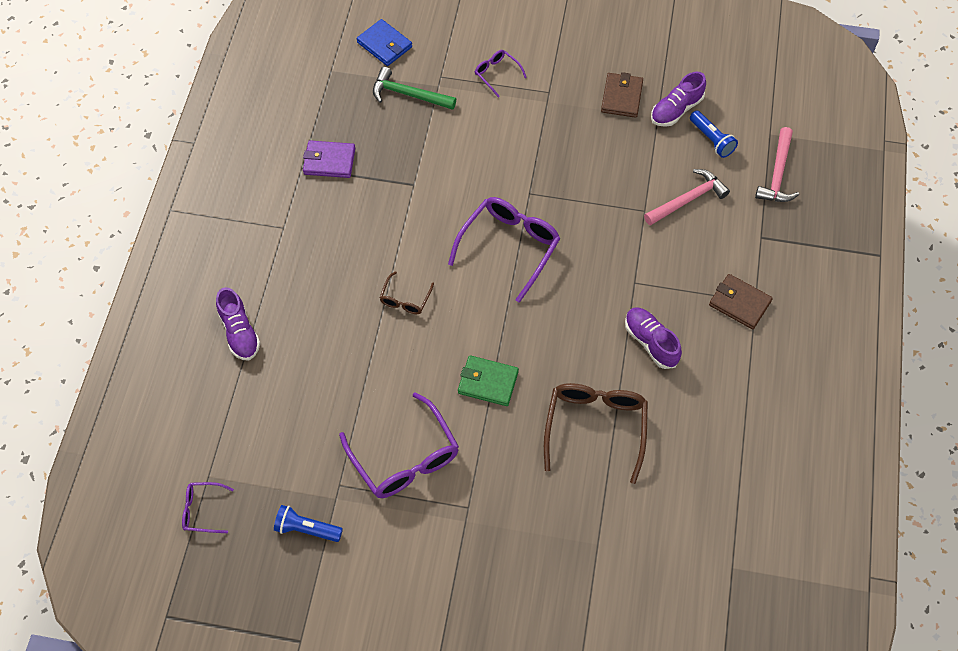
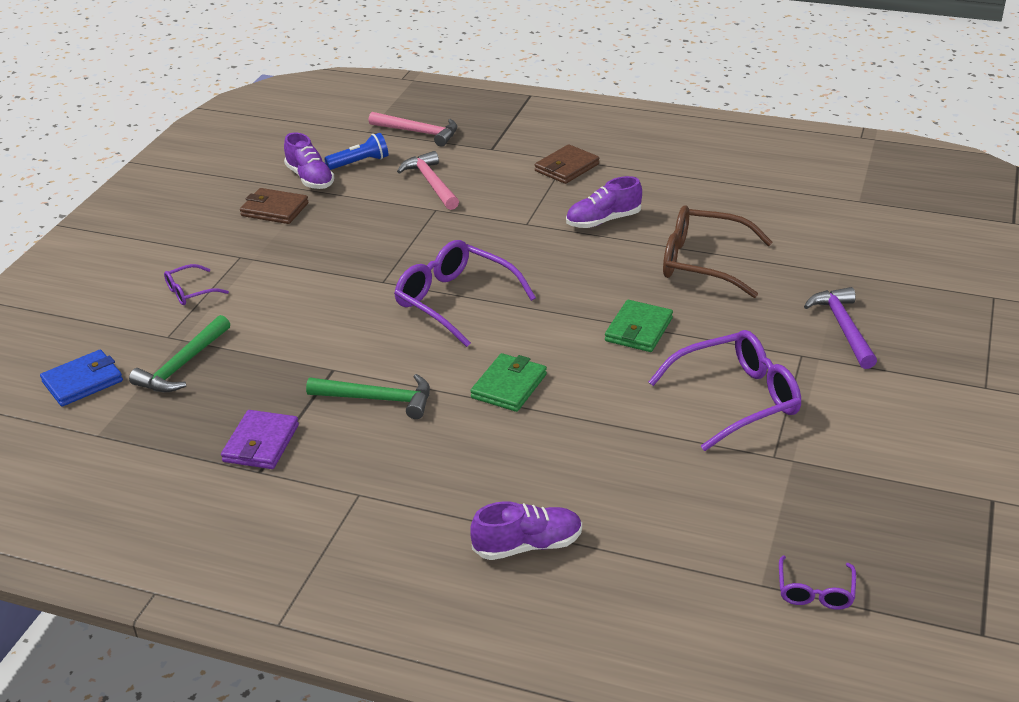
camera: 80 degrees left, 25 degrees down
blue flashlight [274,505,343,542] -> none
brown glasses [380,271,434,314] -> green wallet [471,353,547,412]
none -> green hammer [306,374,430,419]
none -> purple hammer [804,287,877,369]

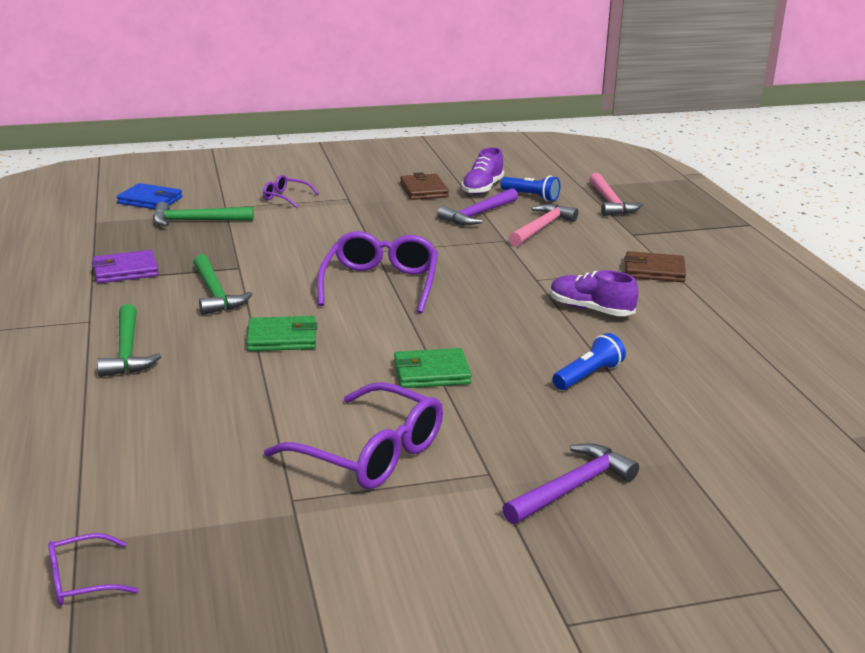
camera: 55 degrees right, 10 degrees down
purple shoe [470,501,582,560] -> none
brown glasses [663,205,773,298] -> blue flashlight [552,333,626,390]
none -> green hammer [97,304,162,377]
none -> purple hammer [437,188,518,225]

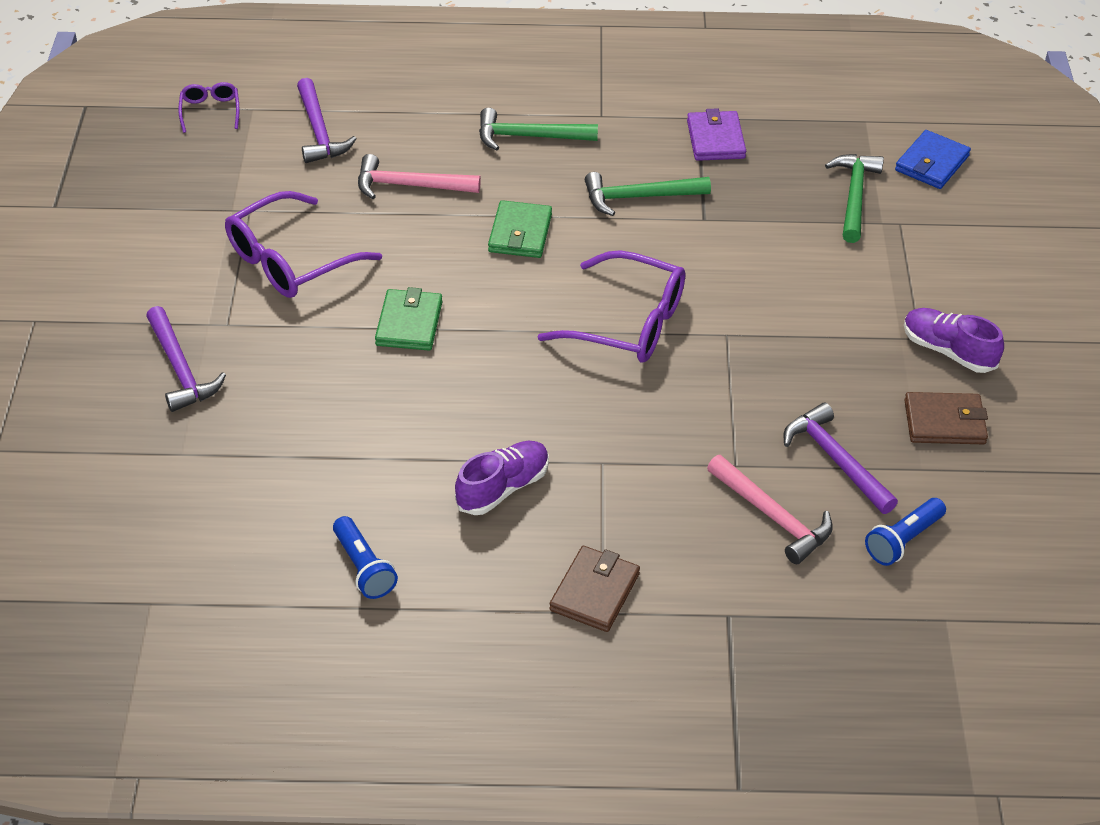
camera: 105 degrees right, 20 degrees up
purple glasses [263,175,319,208] -> none
purple shoe [462,147,504,195] -> purple shoe moved to [904,308,1004,373]
blue flashlight [552,333,626,390] -> blue flashlight moved to [333,516,398,599]
pink hammer [589,173,643,216] -> pink hammer moved to [358,154,481,199]
none -> purple hammer [297,78,357,163]

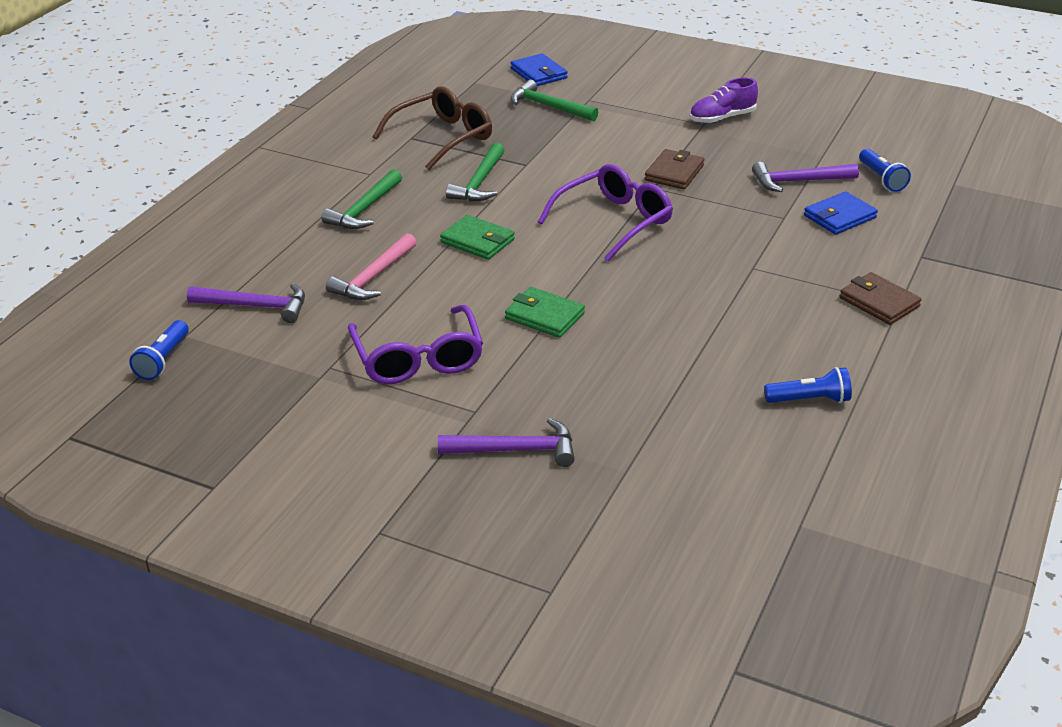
camera: 65 degrees left, 10 degrees down
purple glasses [178,82,240,133] -> blue flashlight [129,320,189,380]
purple shoe [455,441,549,515] -> none
purple wallet [687,108,746,161] -> brown glasses [372,86,492,170]
pink hammer [707,455,833,564] -> blue wallet [804,191,878,235]
brown wallet [904,392,988,444] -> brown wallet moved to [645,149,704,189]

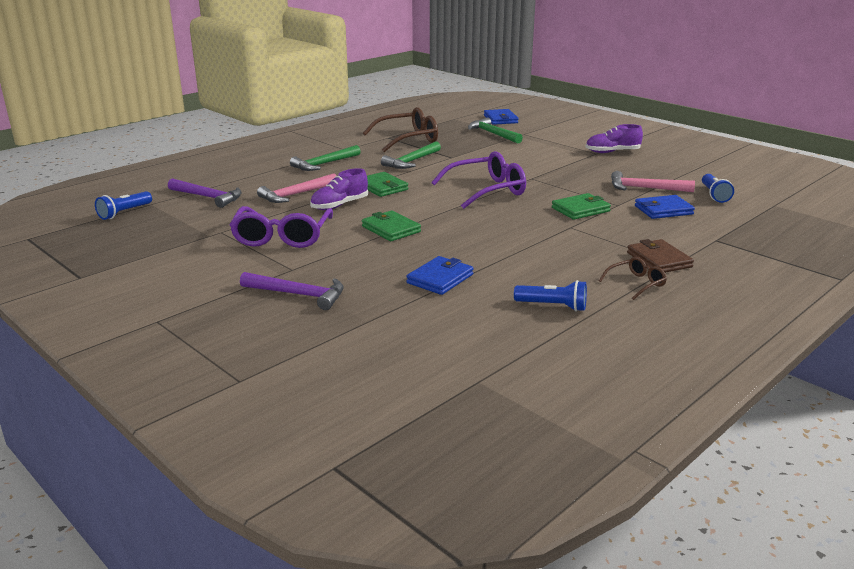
camera: 20 degrees right, 10 degrees down
brown wallet [645,149,704,189] -> none
purple hammer [752,162,859,192] -> pink hammer [611,171,695,192]
none -> purple shoe [310,168,368,210]
none -> blue wallet [406,256,474,295]
none -> green wallet [552,193,611,220]
none -> brown glasses [599,257,667,300]

